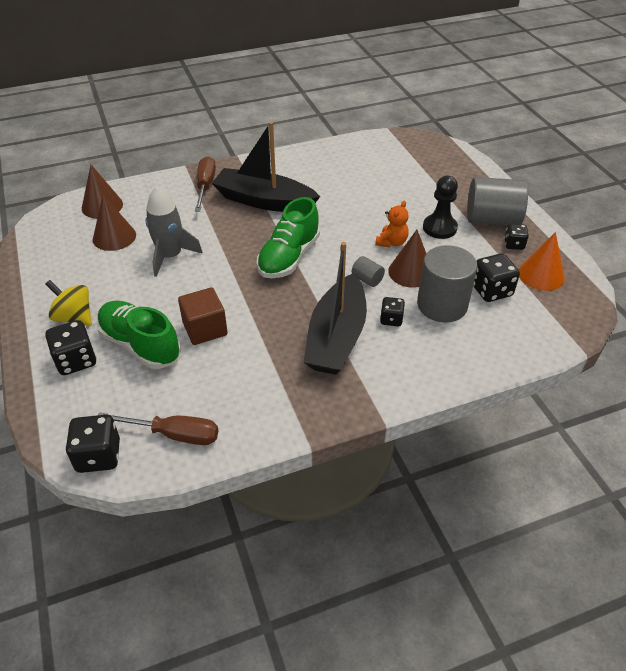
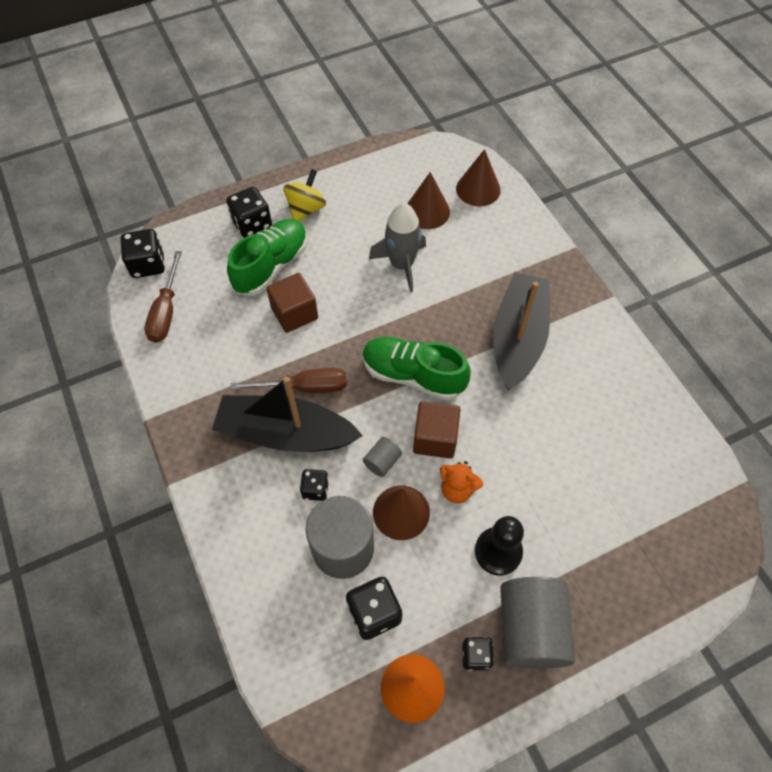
camera: 85 degrees right, 15 degrees up
brown screwdriver [195,156,216,211] -> brown screwdriver moved to [231,368,347,393]
none -> brown cube [413,401,461,459]

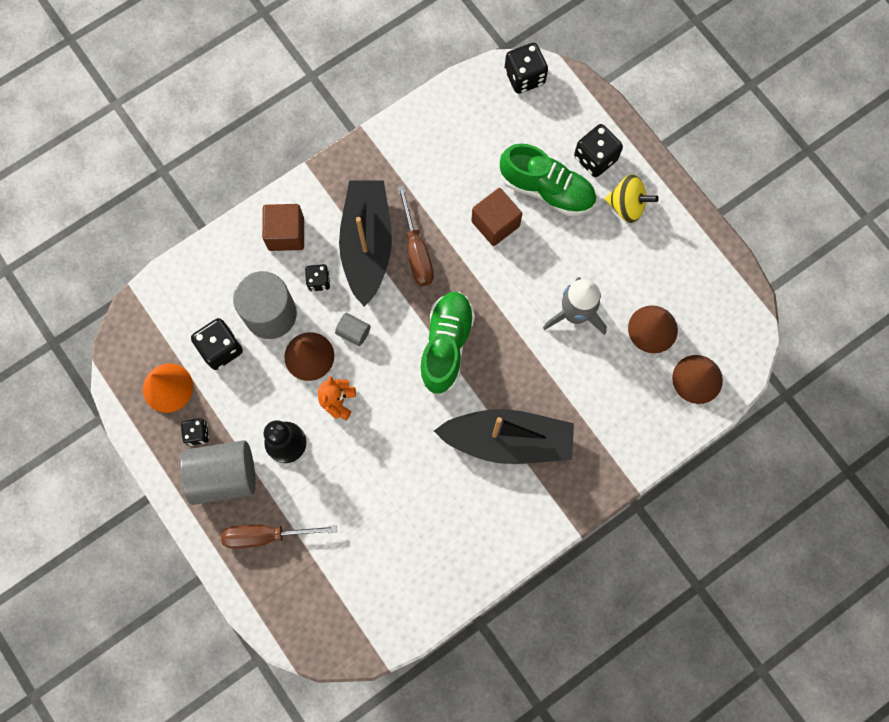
camera: 80 degrees right, 15 degrees up
brown screwdriver [144,251,182,343] -> brown screwdriver moved to [221,525,337,549]
brown cube [413,401,461,459] -> brown cube moved to [262,204,304,251]

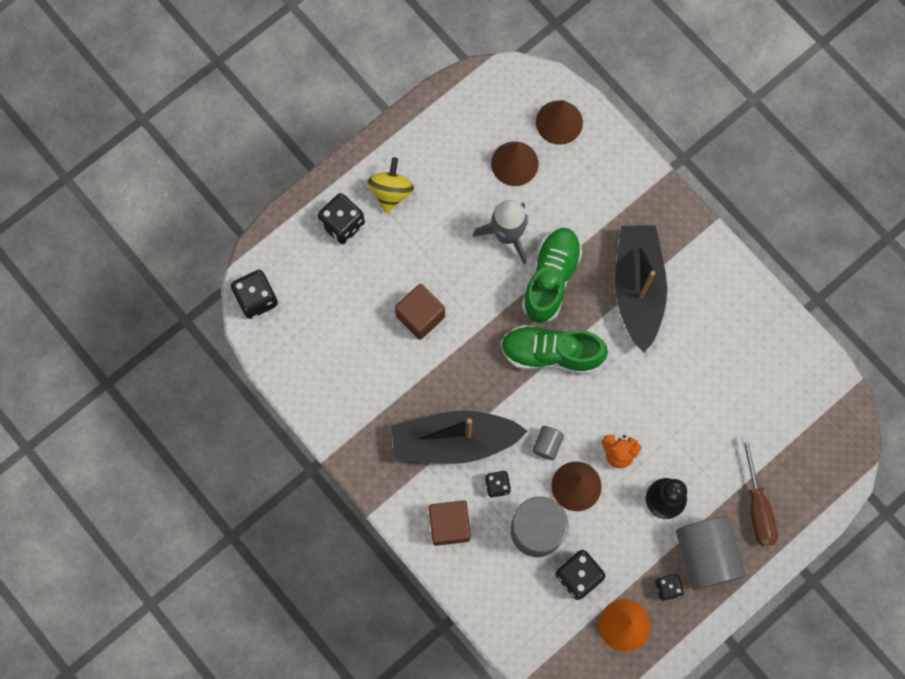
camera: 95 degrees left, 0 degrees up
brown screwdriver [397,185,434,286] -> none
green shoe [500,143,596,216] -> green shoe moved to [522,228,582,323]

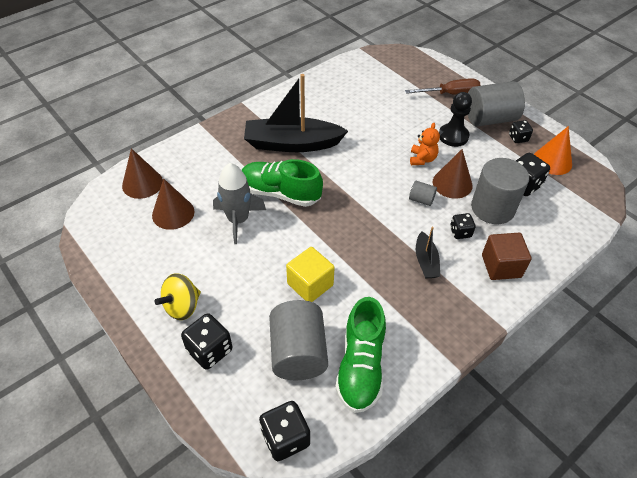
camera: 90 degrees left, 25 degrees down
yellow spinning top [367,157,414,213] -> yellow spinning top turned 60 degrees counterclockwise [154,273,201,320]
black boat [392,411,527,464] -> black boat [416,227,440,278], size x0.48
brown cube [395,284,445,340] -> yellow cube [286,247,335,302]
green shoe [501,325,608,374] -> green shoe moved to [335,297,386,413]
none -> grey cylinder [269,300,328,380]

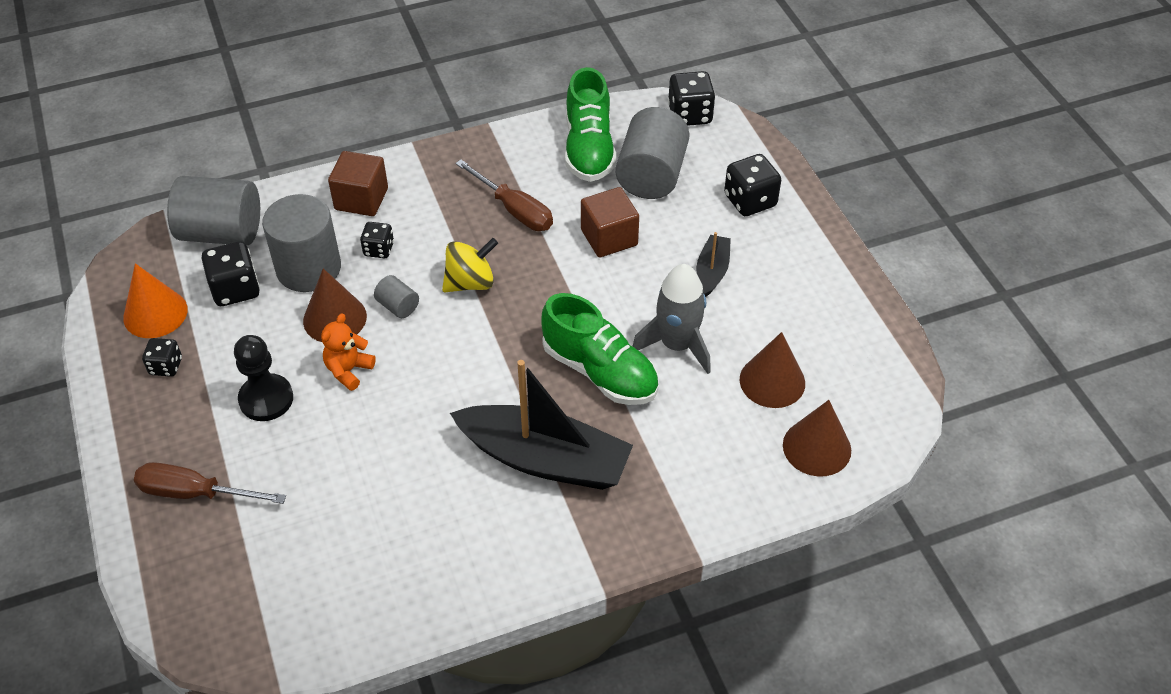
camera: 160 degrees left, 0 degrees up
yellow spinning top [154,273,201,320] -> yellow spinning top moved to [442,238,498,292]
yellow cube [286,247,335,302] -> brown cube [581,187,639,258]
green shoe [335,297,386,413] -> green shoe turned 150 degrees clockwise [565,67,616,182]
black boat [416,227,440,278] -> black boat moved to [697,232,731,297]
grey cylinder [468,81,525,126] -> grey cylinder moved to [167,176,260,246]
none -> brown screwdriver [455,160,553,231]

